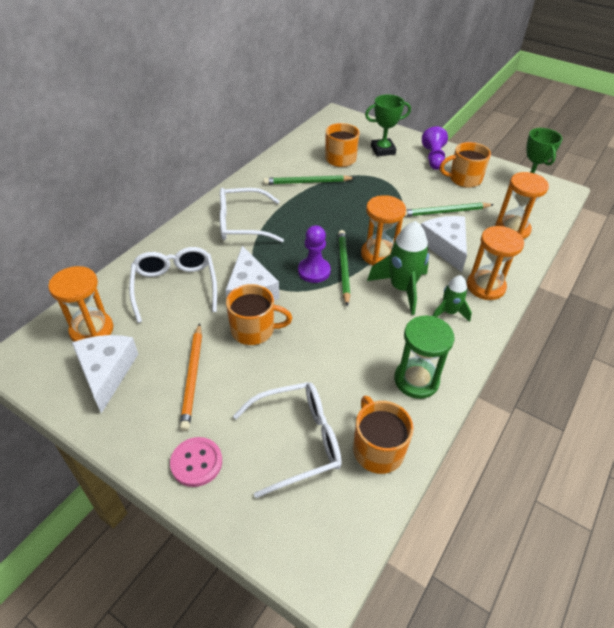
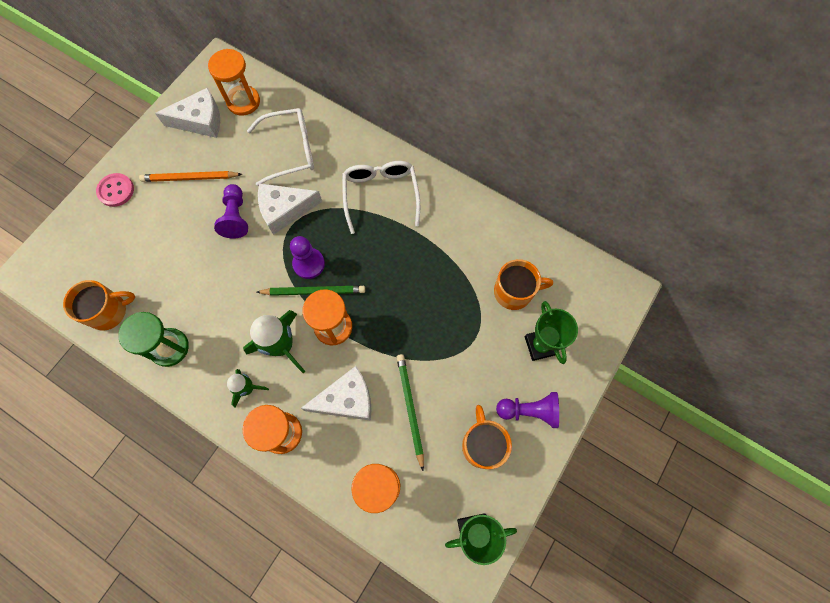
camera: 90 degrees right, 25 degrees up
orange mug [226,284,292,345] -> purple pawn [214,184,248,239]
white glasses [233,382,341,498] -> none
green pencil [263,175,355,185] -> none

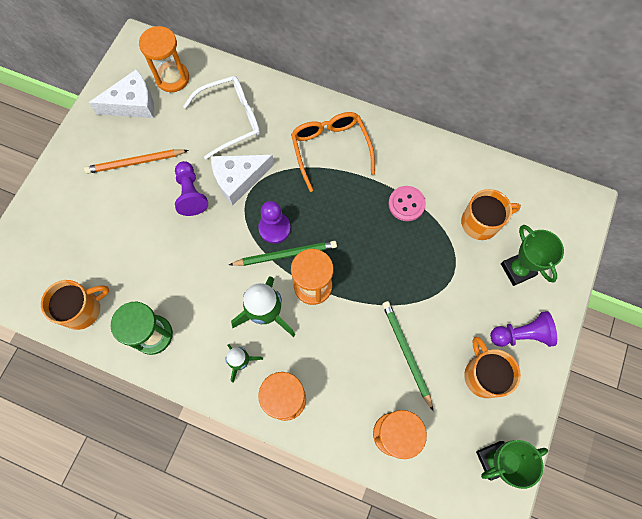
camera: 10 degrees left, 0 degrees up
pink button [96,173,134,207] -> pink button moved to [388,186,426,221]
white cheese [300,366,372,421] -> none
white glasses [342,161,420,234] -> orange glasses [291,112,375,192]

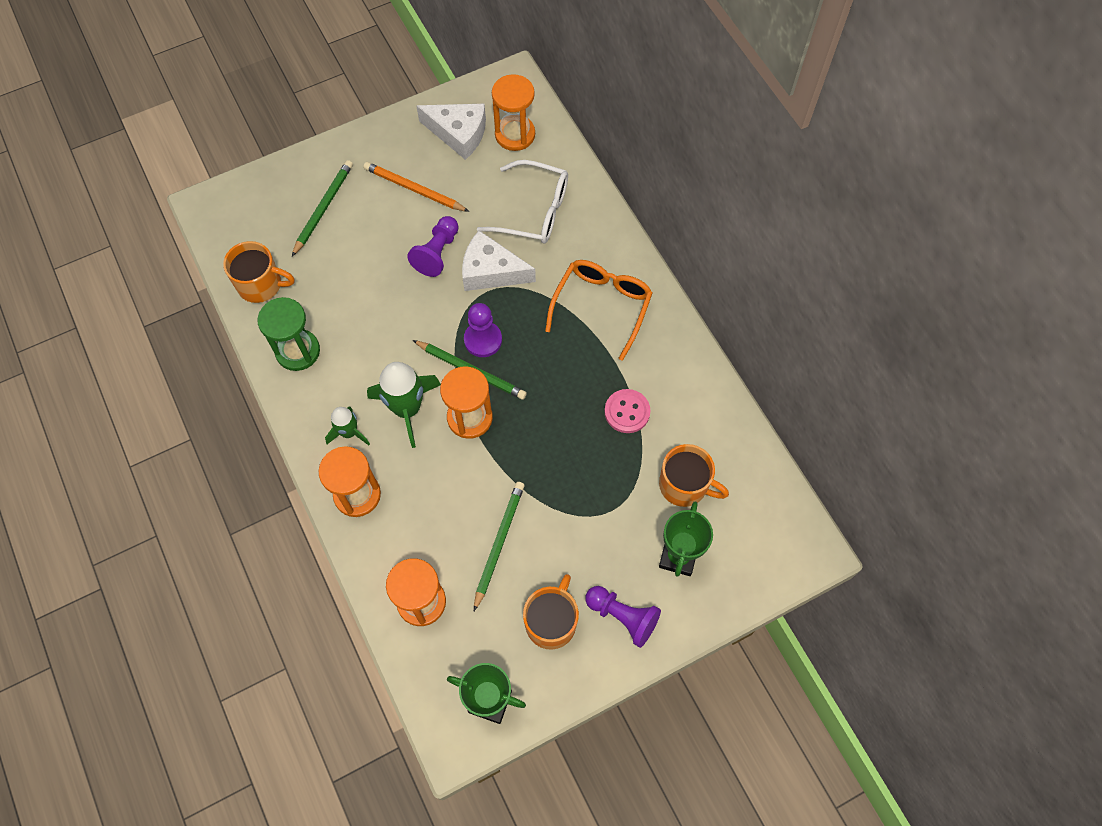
camera: 40 degrees right, 5 degrees down
none -> green pencil [292,160,353,256]

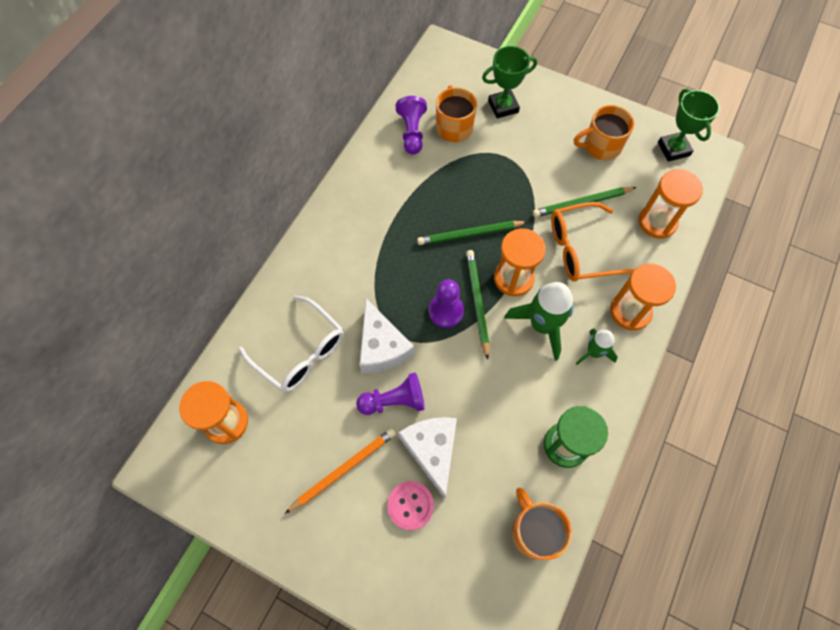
camera: 125 degrees left, 0 degrees up
green pencil [292,160,353,256] -> green pencil moved to [417,221,527,245]
orange pencil [364,162,469,212] -> orange pencil turned 120 degrees counterclockwise [285,428,396,514]
white cheese [417,104,486,160] -> white cheese moved to [398,417,457,499]
white glasses [477,160,568,243] -> white glasses turned 150 degrees clockwise [238,295,344,393]
orange glasses [545,260,652,361] -> orange glasses moved to [551,202,635,282]
purple pawn [585,586,661,648] -> purple pawn moved to [395,96,427,155]
pink button [605,389,650,433] -> pink button moved to [387,481,434,530]

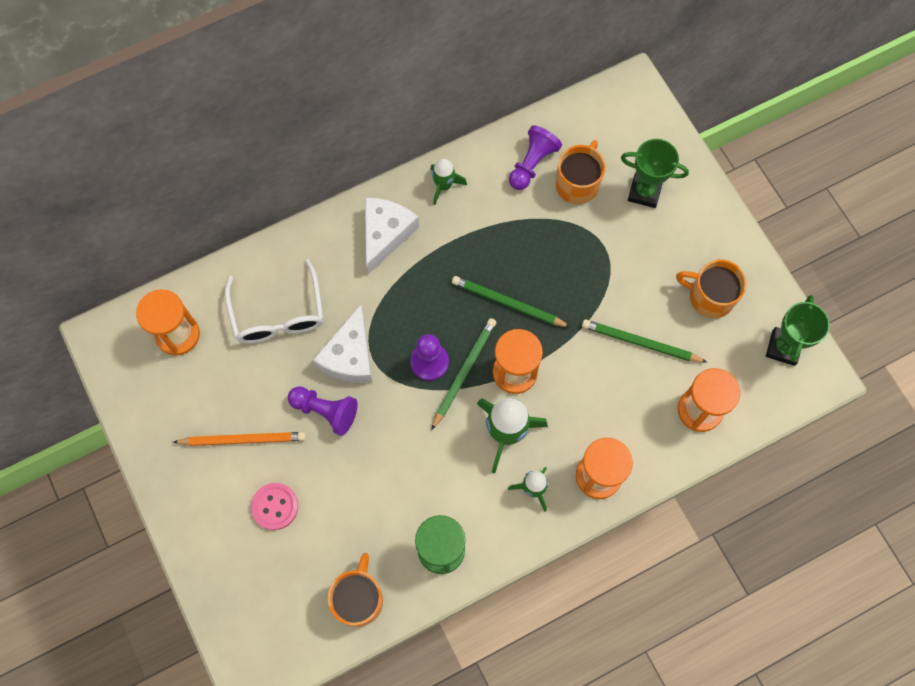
camera: 35 degrees right, 5 degrees up
white cheese [398,417,457,499] -> white cheese moved to [365,198,419,274]
orange glasses [551,202,635,282] -> none
none -> green rocket [430,159,467,205]

